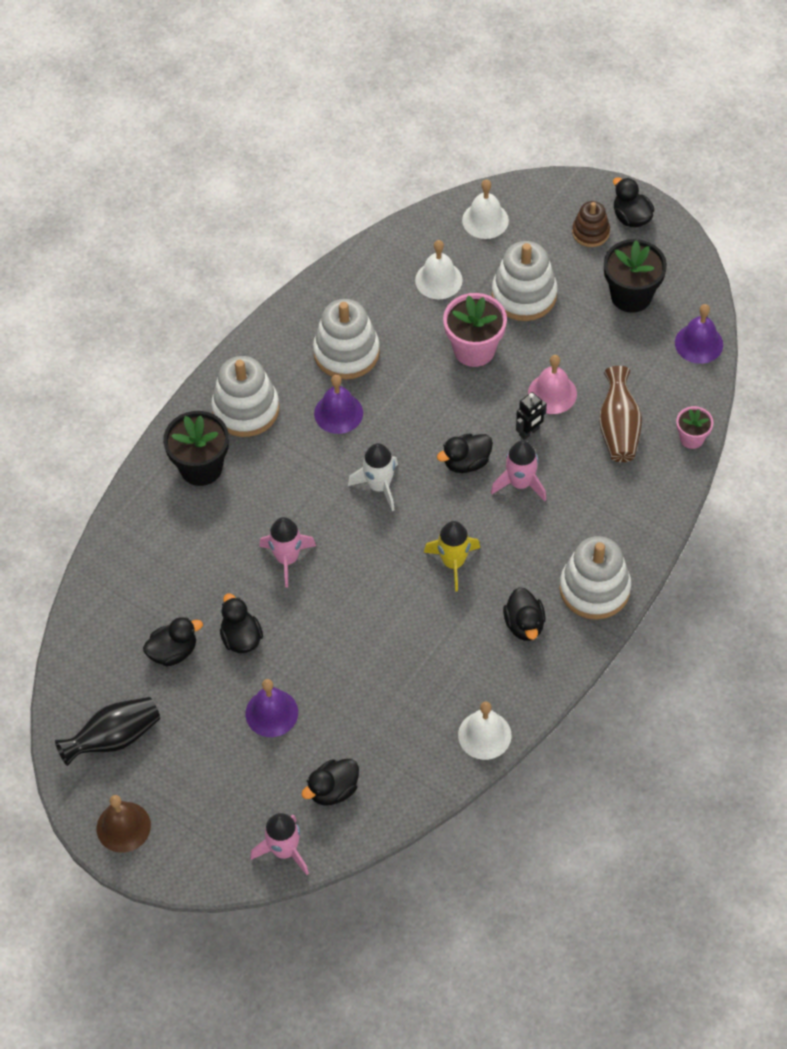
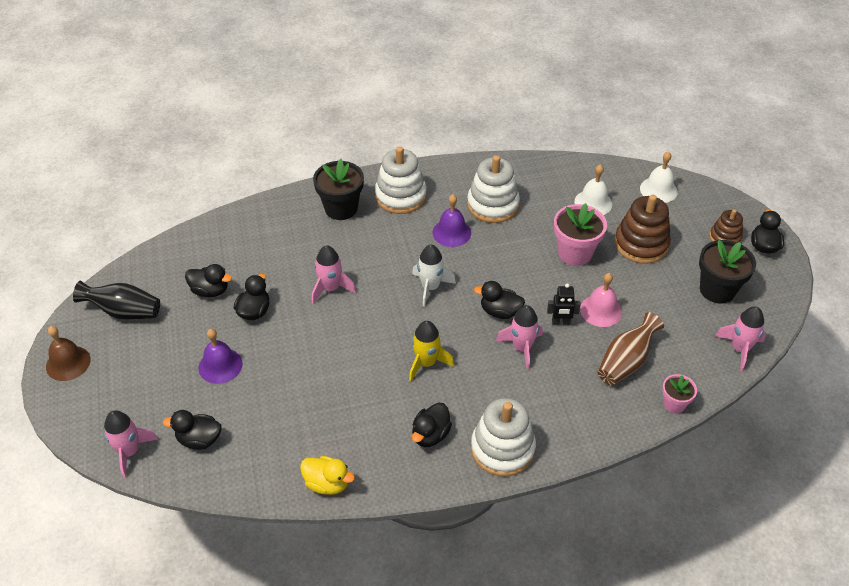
camera: 40 degrees right, 10 degrees down
white bell [458,701,512,760] -> yellow duck [300,456,355,495]
white stacking toy [492,241,557,321] -> brown stacking toy [615,194,671,264]
purple bell [675,304,723,364] -> pink rocket [715,306,766,371]

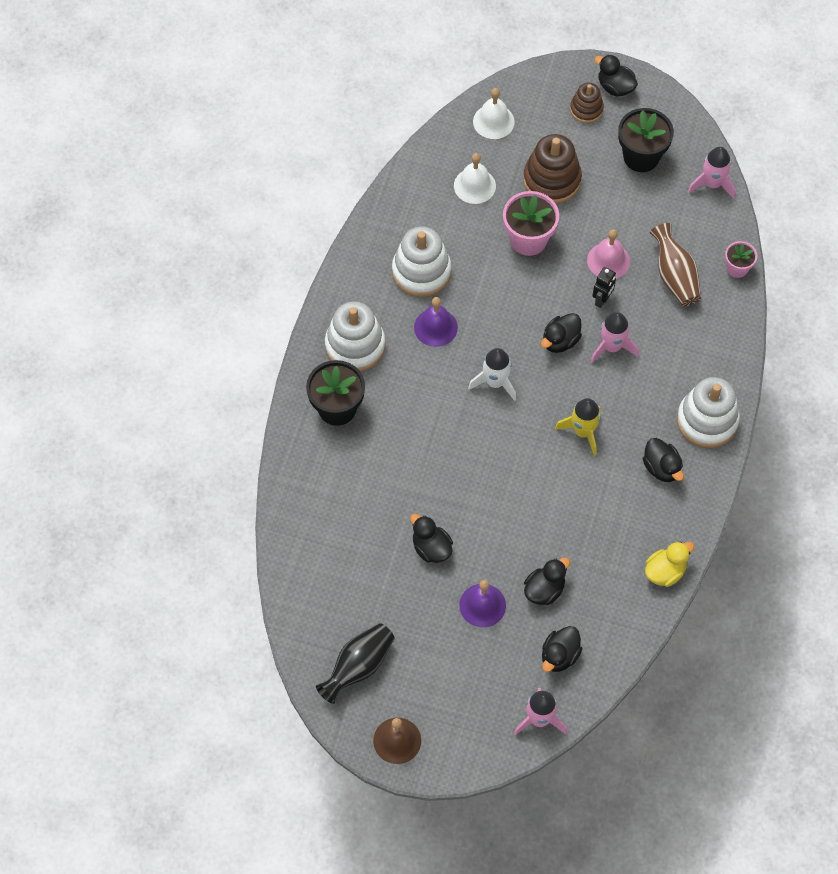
camera: 60 degrees left, 15 degrees up
black duck [185,264,232,297] -> black duck moved to [524,557,570,605]
pink rocket [312,245,356,304] -> none

